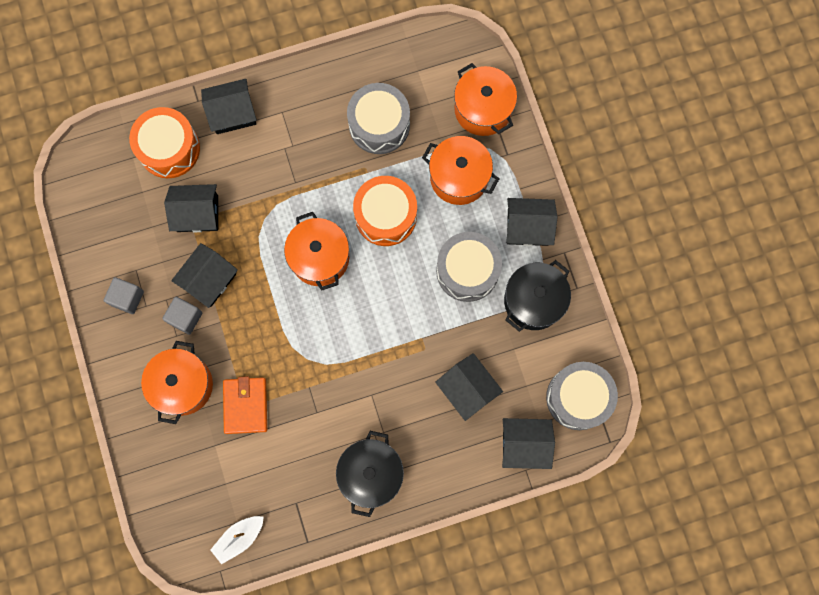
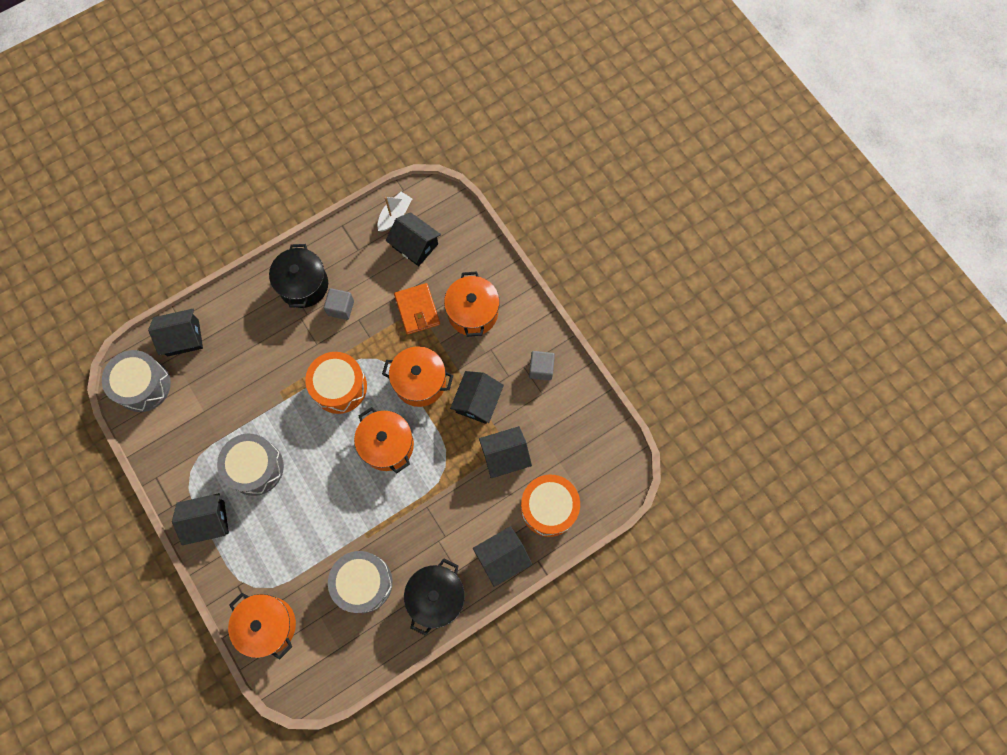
camera: 165 degrees right, 5 degrees down
grey cube [162,297,202,335] -> grey cube moved to [324,288,354,320]
orange drum [353,176,417,246] -> orange drum moved to [305,352,367,414]
orange pot [422,136,499,205] -> orange pot moved to [382,346,453,407]
black house [435,353,503,421] -> black house moved to [386,212,441,266]
black pot [504,260,571,332] -> black pot moved to [404,559,465,636]

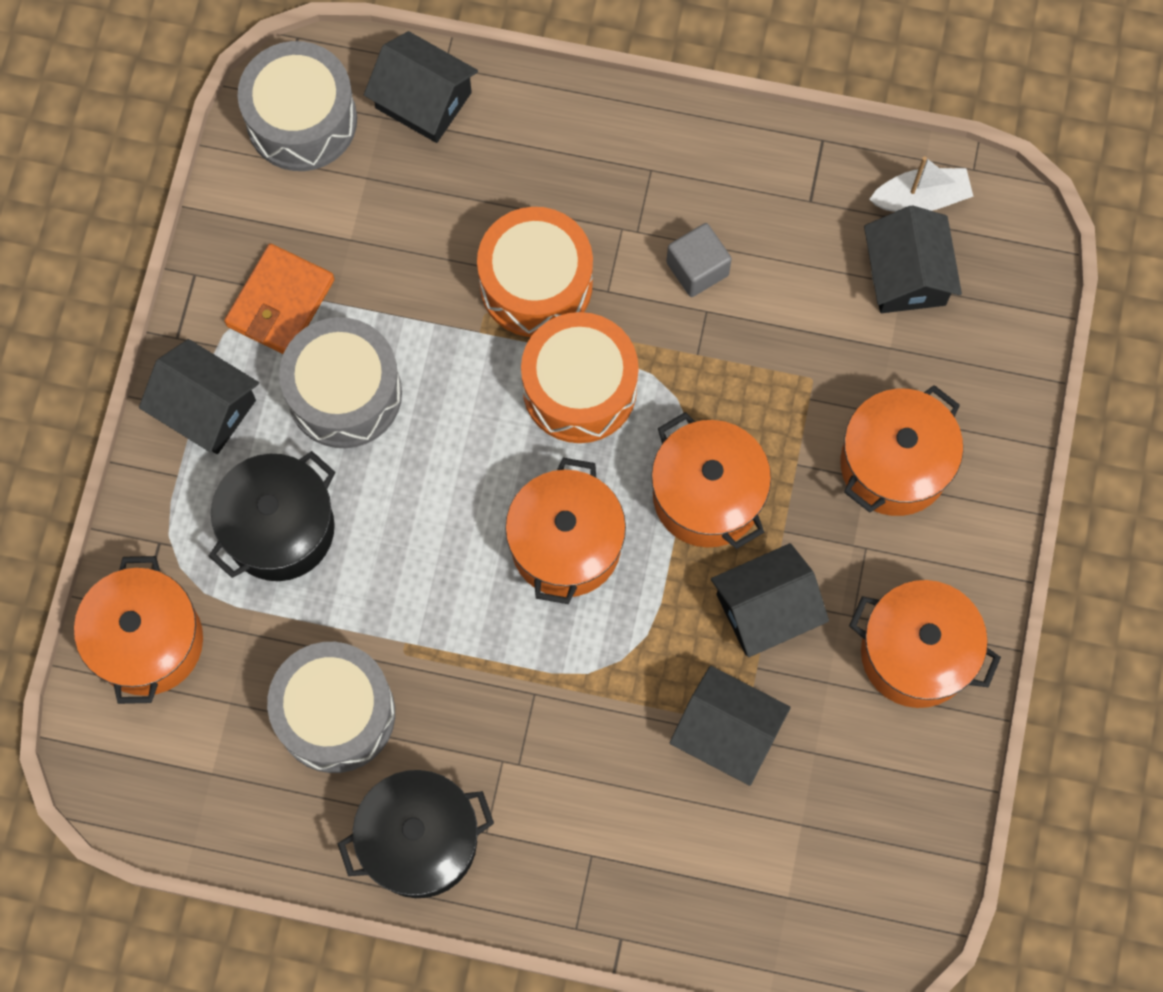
camera: 45 degrees right, 0 degrees up
black pot [269,244,328,308] -> black pot moved to [209,451,335,581]
orange wallet [394,283,440,335] -> orange wallet moved to [224,244,334,354]
black house [473,526,532,587] -> none
orange drum [521,474,580,537] -> orange drum moved to [477,207,593,337]
grey cube [529,351,555,381] -> orange pot [849,580,1001,708]

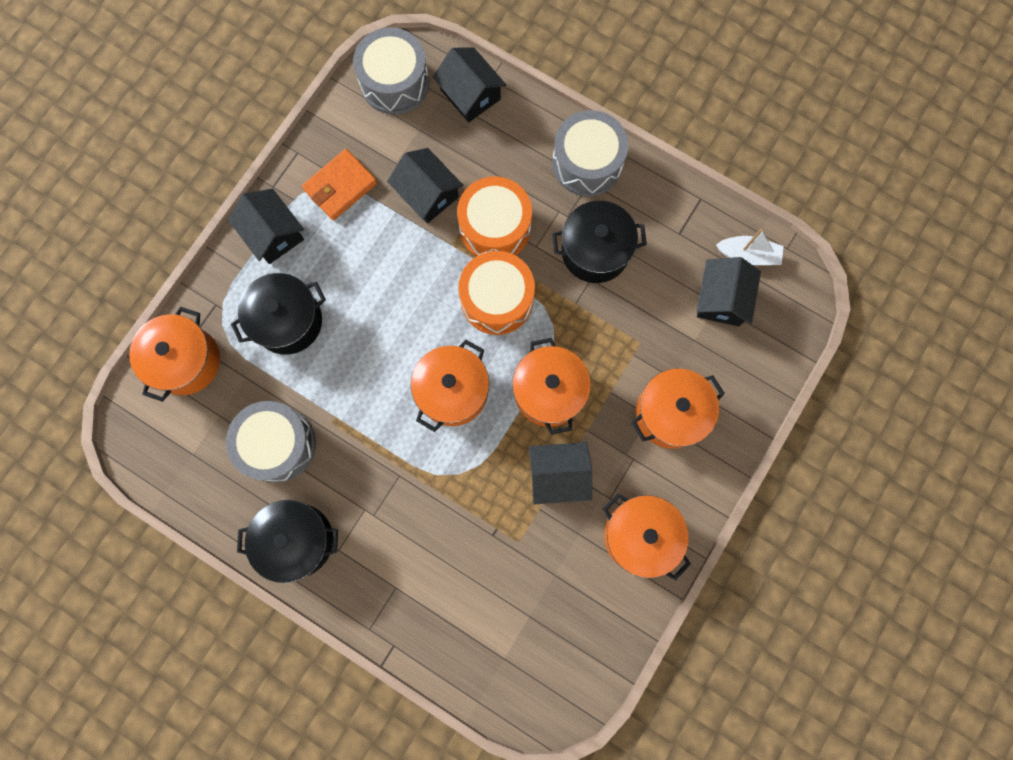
camera: 20 degrees right, 5 degrees up
grey drum [279,317,402,448] -> grey drum moved to [552,110,628,196]
grey cube [666,223,732,297] -> black pot [552,201,647,283]
black house [670,666,791,786] -> black house moved to [387,148,463,224]

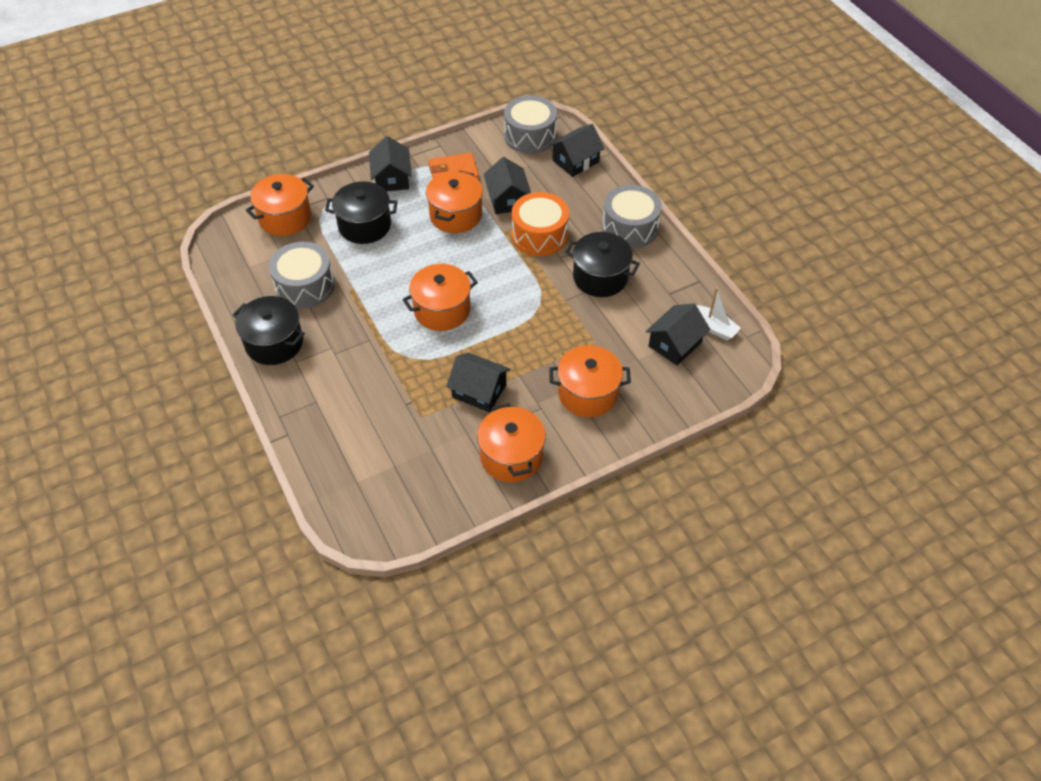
camera: 30 degrees right, 25 degrees down
black house [433,47,506,123] -> black house turned 60 degrees clockwise [549,124,605,177]
orange drum [458,251,535,335] -> none
orange pot [512,338,591,435] -> orange pot moved to [426,170,483,233]

